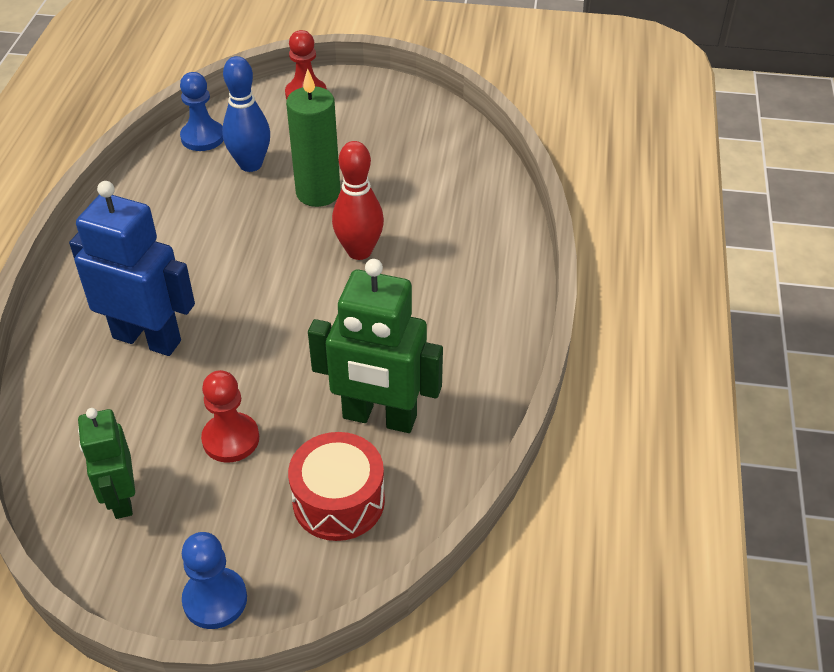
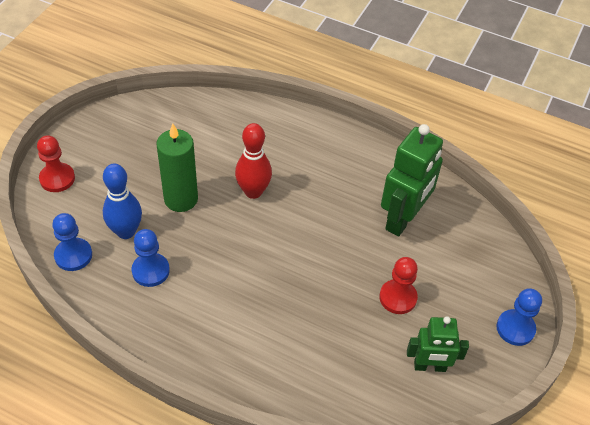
camera: 75 degrees left, 5 degrees up
blue robot [69,181,195,356] -> none
red drum [288,432,385,541] -> none
none -> blue pawn [132,229,170,287]

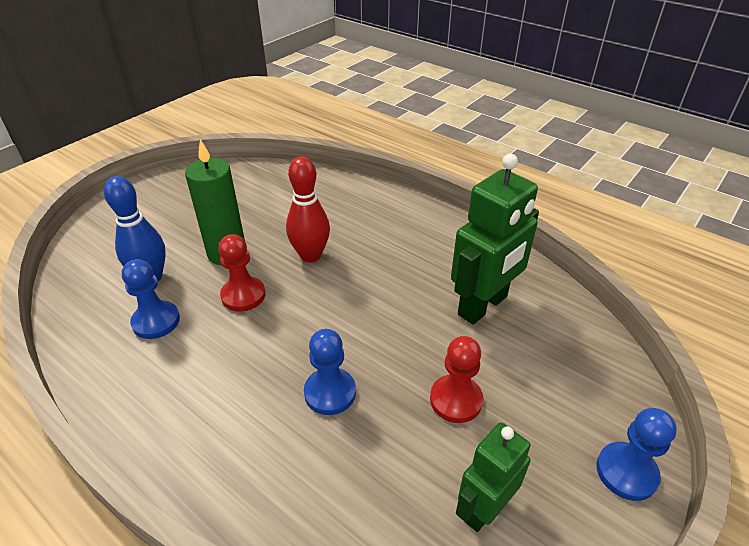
camera: 15 degrees right, 10 degrees down
red pawn [37,135,75,192] -> red pawn moved to [218,234,265,312]
blue pawn [52,213,92,271] -> blue pawn moved to [304,329,356,415]
green robot [407,316,469,372] -> green robot turned 120 degrees clockwise [456,422,531,532]

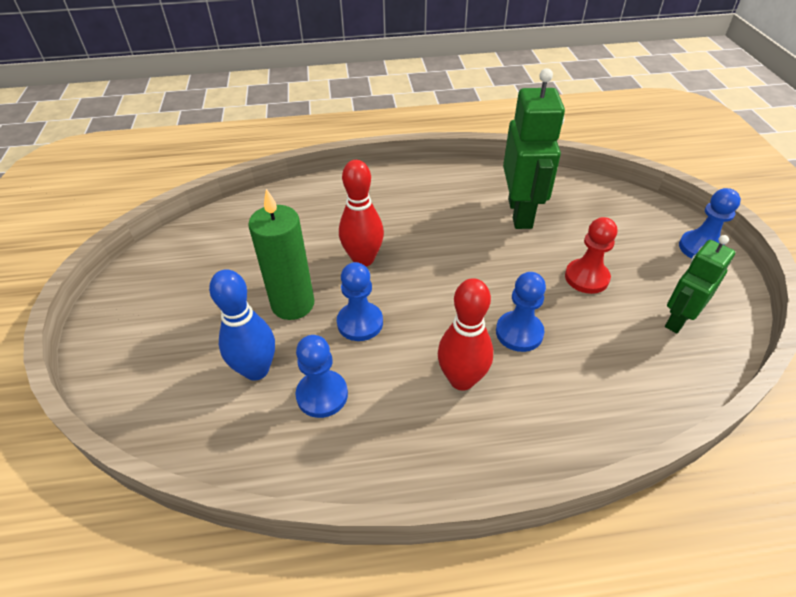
camera: 45 degrees left, 5 degrees up
red pawn [218,234,265,312] -> blue pawn [337,262,383,341]
green robot [456,422,531,532] -> green robot turned 45 degrees clockwise [665,235,735,333]
none -> red bowling pin [438,278,493,391]

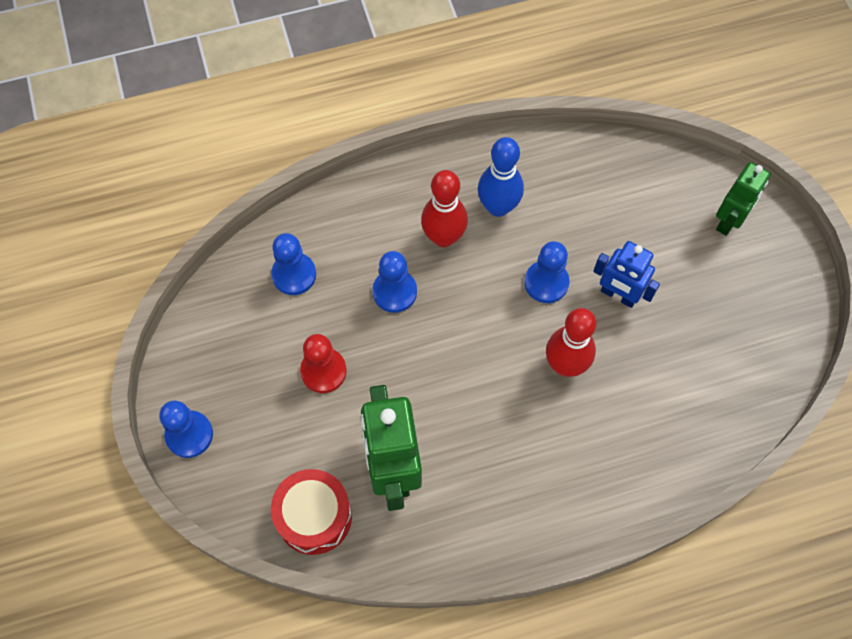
camera: 170 degrees right, 20 degrees up
blue bowling pin [209,269,275,381] -> blue bowling pin moved to [478,137,524,217]
green candle [248,189,314,320] -> blue robot [593,241,660,308]
blue pawn [296,335,348,418] -> blue pawn moved to [271,233,316,295]
green robot [665,235,735,333] -> green robot moved to [716,162,771,236]
none -> red drum [271,469,352,555]

